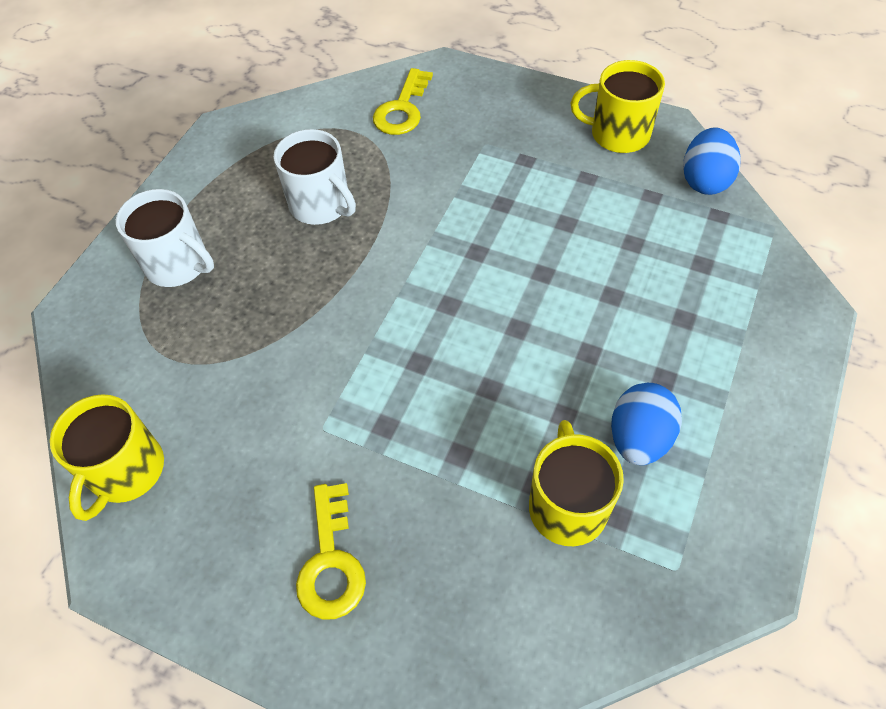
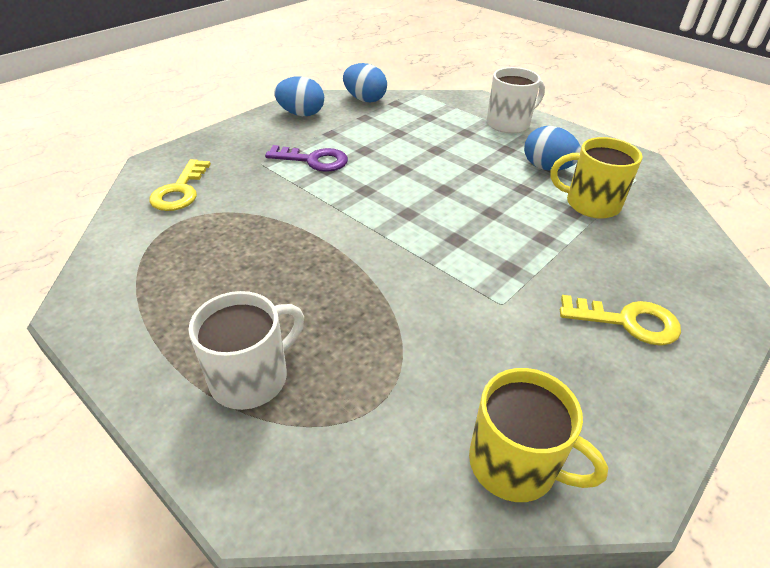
camera: 75 degrees left, 15 degrees down
white mug [274,129,356,225] -> white mug moved to [487,67,545,134]
yellow key [373,68,433,135] -> yellow key turned 60 degrees clockwise [149,159,211,211]
yellow mug [570,60,665,153] -> blue egg [274,76,324,116]
none -> purple key [265,145,348,172]

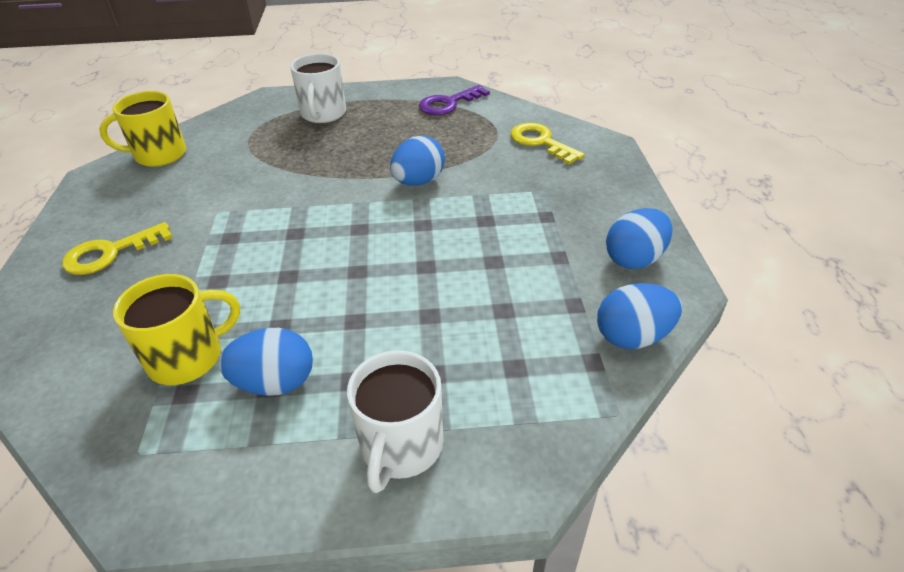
camera: 135 degrees right, 0 degrees up
purple key [265,145,348,172] -> purple key moved to [419,85,490,115]
none -> blue egg [390,136,445,186]

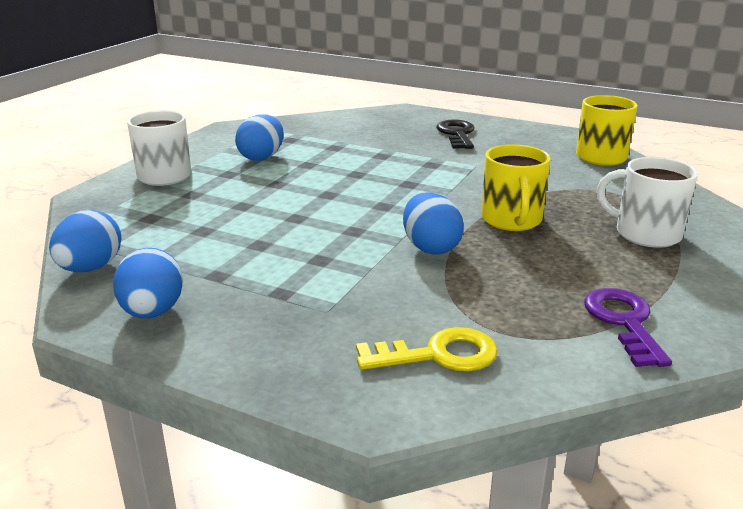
camera: 120 degrees right, 15 degrees down
yellow key [62,222,173,275] -> black key [436,120,475,149]
yellow mug [113,274,240,385] -> yellow mug moved to [481,144,551,231]

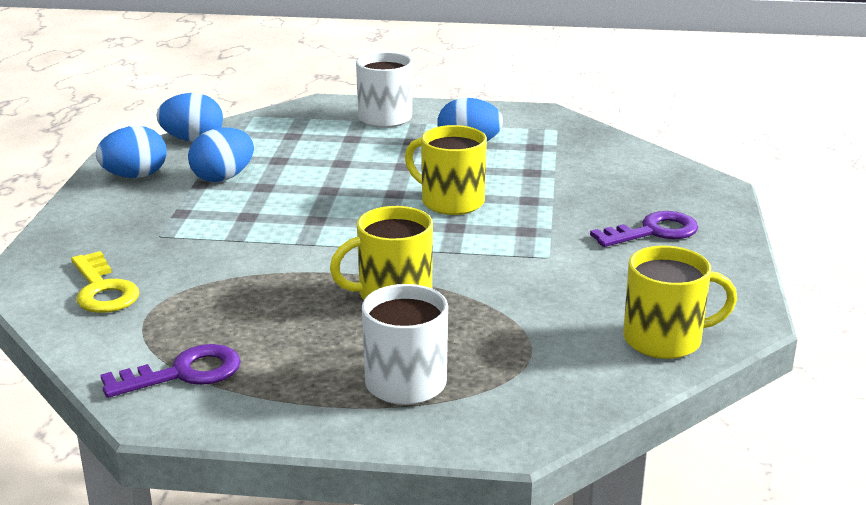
camera: 70 degrees right, 0 degrees up
blue egg [403,192,464,255] -> blue egg moved to [188,127,254,182]
black key [436,120,475,149] -> purple key [590,211,698,247]
none -> yellow mug [405,125,487,215]

